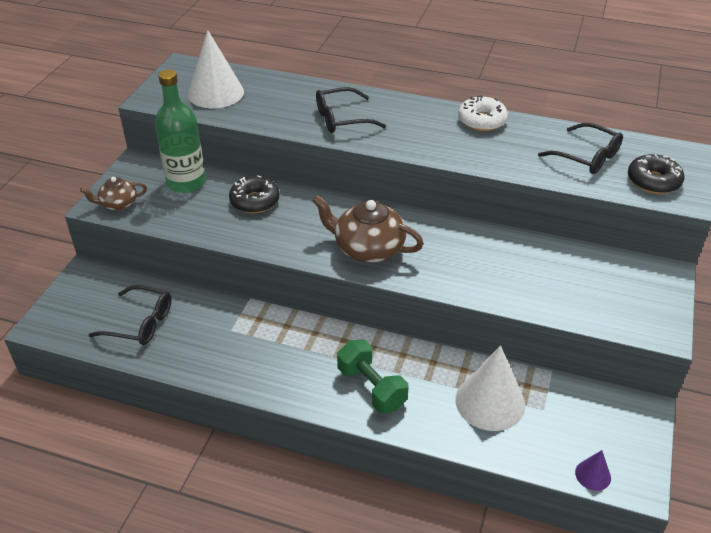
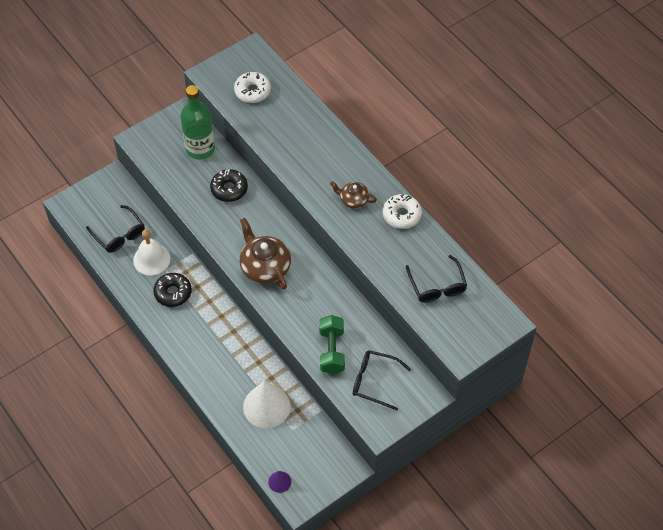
camera: 35 degrees right, 15 degrees up
brown teapot [80,177,147,211] -> brown teapot moved to [330,181,377,209]
white cone [188,30,244,108] -> white donut [234,72,271,103]
black glasses [316,87,386,133] -> black glasses moved to [353,350,411,411]
green dumbbell [337,340,408,413] -> green dumbbell moved to [319,315,345,374]
black donut [628,154,684,194] -> black donut moved to [153,273,192,307]
none -> white bell [133,229,171,275]

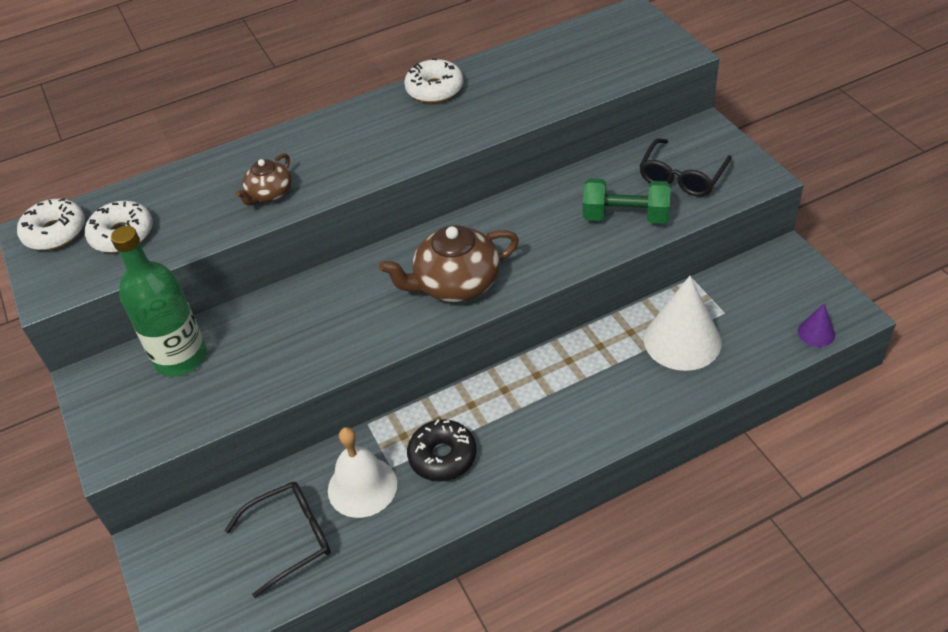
camera: 75 degrees left, 10 degrees down
black donut [210,169,248,202] -> none
brown teapot [330,181,377,209] -> brown teapot moved to [235,153,292,206]
black glasses [406,255,467,303] -> none
none -> white donut [17,198,85,250]

